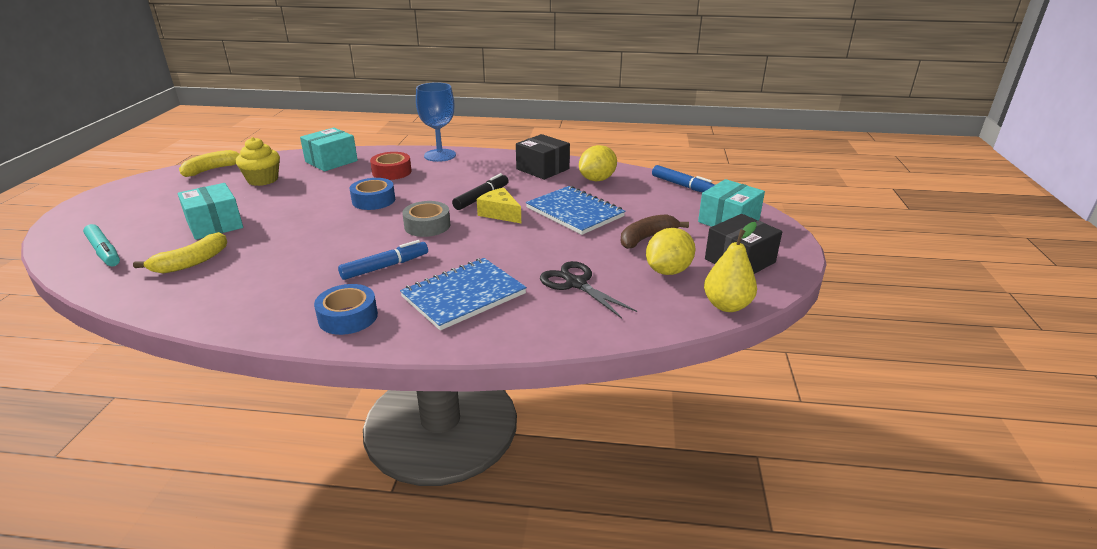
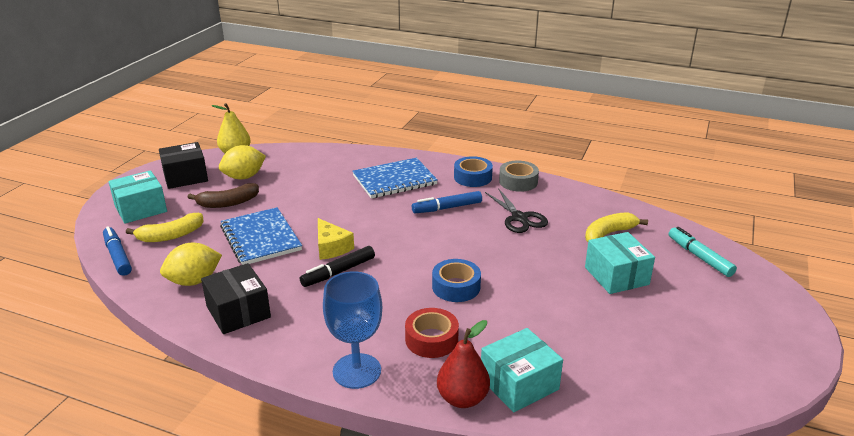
camera: 165 degrees left, 0 degrees up
yellow banana [179,150,239,177] -> yellow banana moved to [126,213,204,242]
yellow cupcake [236,137,280,186] -> none
grey tape [402,201,450,237] -> grey tape moved to [499,161,539,192]
black scissors [540,261,637,319] -> black scissors moved to [485,188,548,233]
none -> red pear [437,320,490,408]

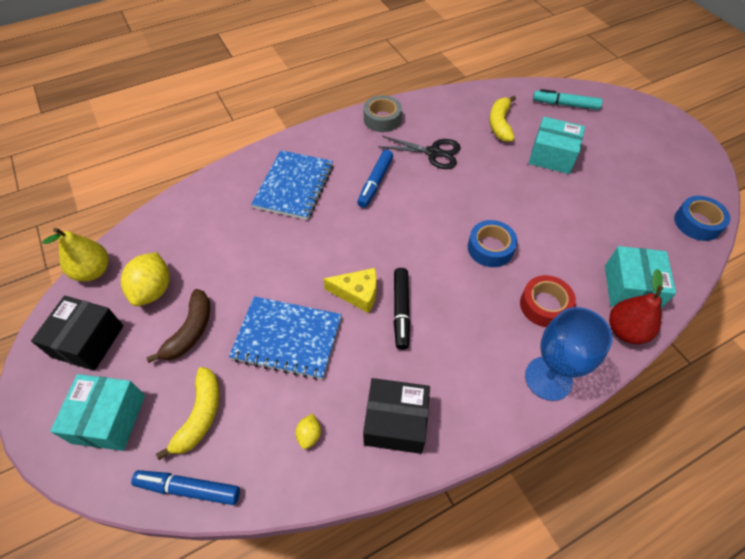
camera: 50 degrees left, 25 degrees up
yellow lemon [160,243,222,286] -> yellow lemon [295,413,321,449], size x0.49
blue tape [454,156,493,187] -> blue tape moved to [674,196,730,241]

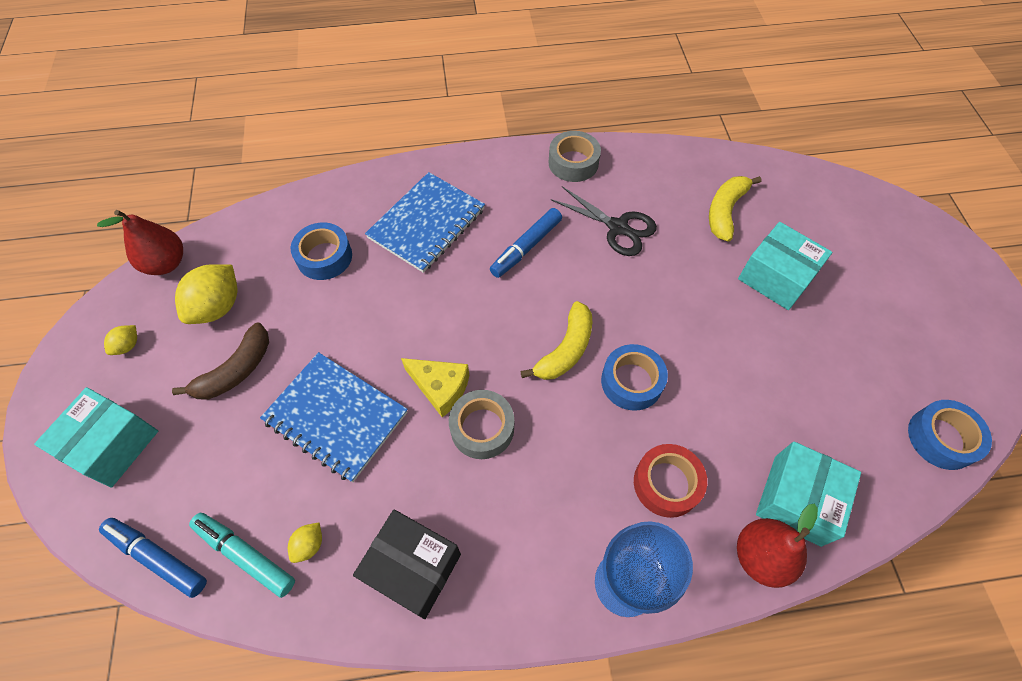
camera: 20 degrees right, 5 degrees up
black box [31,296,124,371] -> yellow lemon [104,325,137,355]
yellow pear [42,228,109,282] -> red pear [97,210,183,275]
yellow banana [156,367,219,460] -> yellow banana moved to [520,301,592,380]
black marker [394,268,410,350] -> grey tape [449,390,514,459]
turquoise marker [533,89,603,110] -> turquoise marker moved to [189,513,295,598]
none -> blue tape [291,222,352,280]

